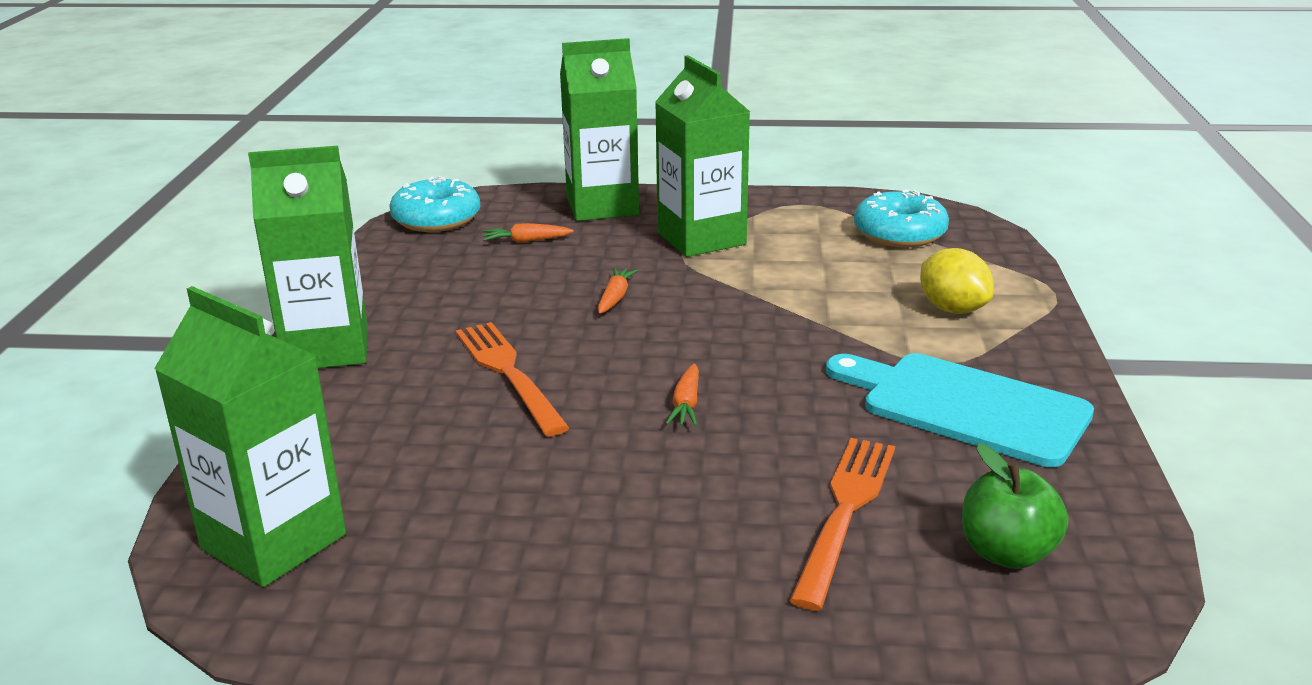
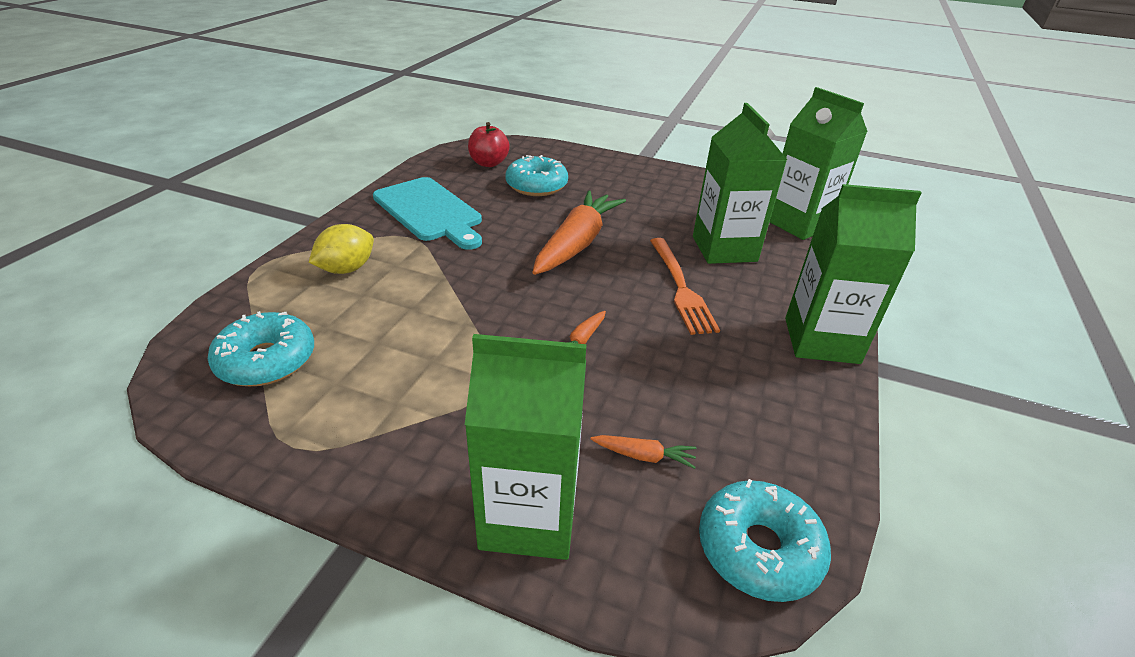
camera: 165 degrees left, 10 degrees up
green carton [655,55,750,257] -> green carton moved to [693,103,787,264]
orange carrot [666,363,699,426] -> orange carrot [532,190,626,275], size x2.44
orange fork [789,438,895,611] -> turquoise donut [505,155,568,196]
yellow lemon [920,248,994,314] -> yellow lemon turned 60 degrees clockwise [309,224,374,274]
green apple [962,443,1069,569] -> red apple [468,122,510,167]

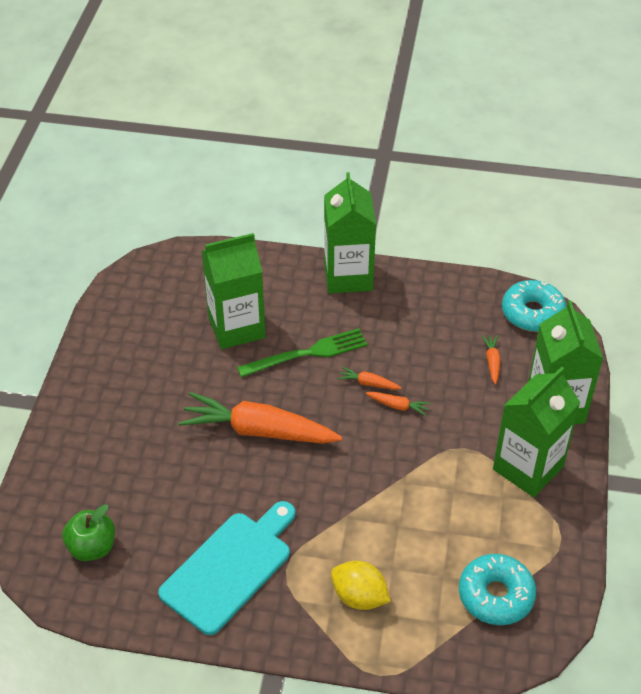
camera: 100 degrees left, 10 degrees up
red apple [468,122,510,167] -> green apple [62,504,115,561]
turquoise donut [505,155,568,196] -> none
orange fork [650,238,720,335] -> green fork [237,328,368,377]
green carton [770,87,868,240] -> green carton moved to [493,367,580,497]
none -> orange carrot [337,367,401,390]

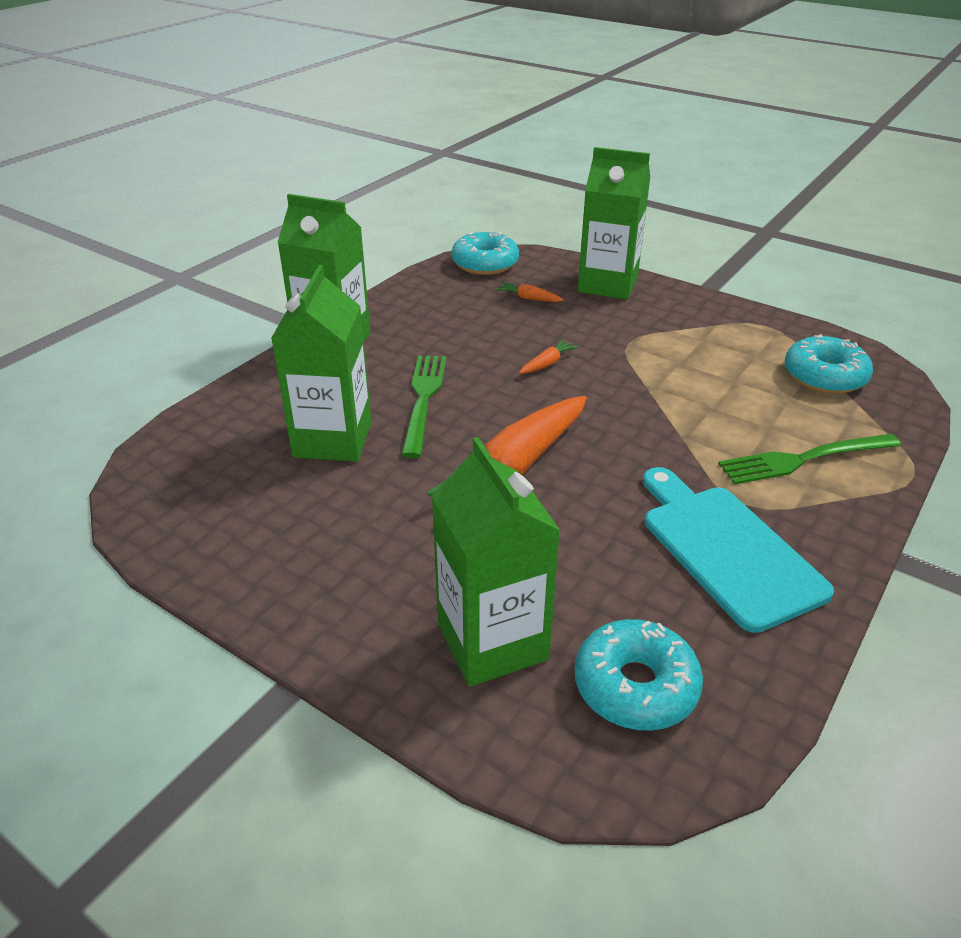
camera: 65 degrees left, 10 degrees down
green apple [62,504,115,561] -> turquoise donut [575,619,703,731]
yellow lemon [331,561,391,610] -> green fork [718,434,901,485]
orange carrot [337,367,401,390] -> none
green carton [493,367,580,497] -> green carton moved to [431,437,560,687]

